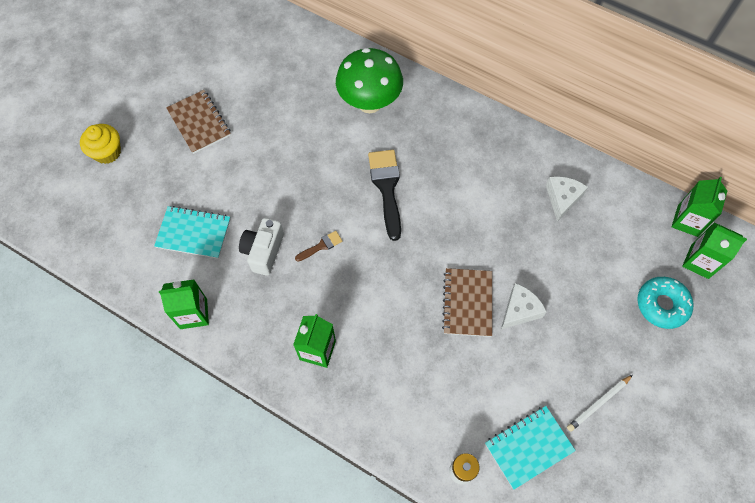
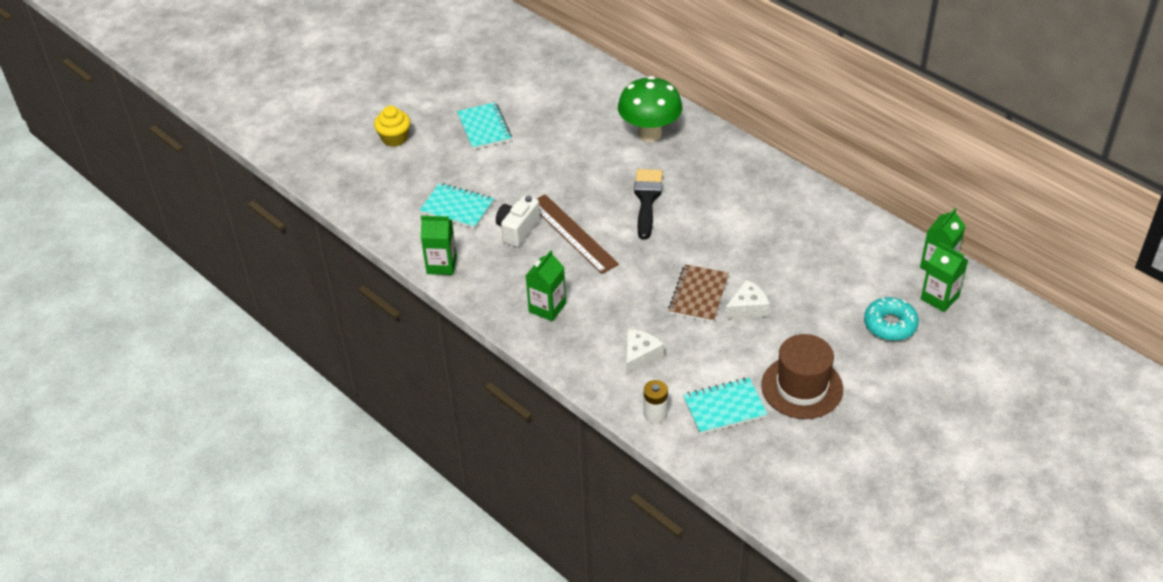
camera: 15 degrees right, 20 degrees down
brown notebook [166,90,231,154] -> turquoise notebook [457,102,512,150]
brown brush [295,231,343,261] -> brown ruler [537,194,619,274]
white cheese [546,176,588,222] -> white cheese moved to [626,329,664,376]
white pencil [567,375,633,432] -> brown hat [761,334,843,419]

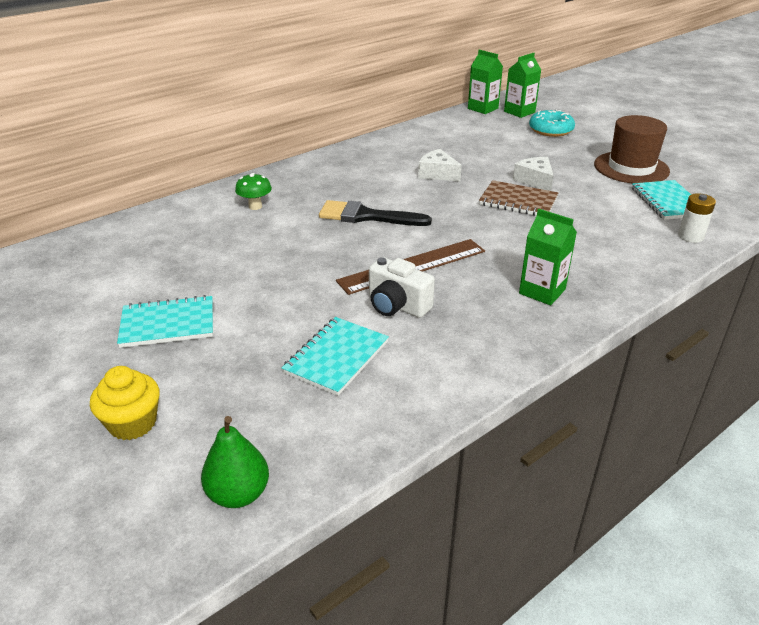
camera: 85 degrees left, 10 degrees down
green carton [421,216,457,275] -> none
green mushroom [618,76,682,142] -> green mushroom [235,173,272,210], size x0.47
white cheese [626,329,664,376] -> white cheese moved to [418,149,462,181]
none -> green pear [201,416,269,508]

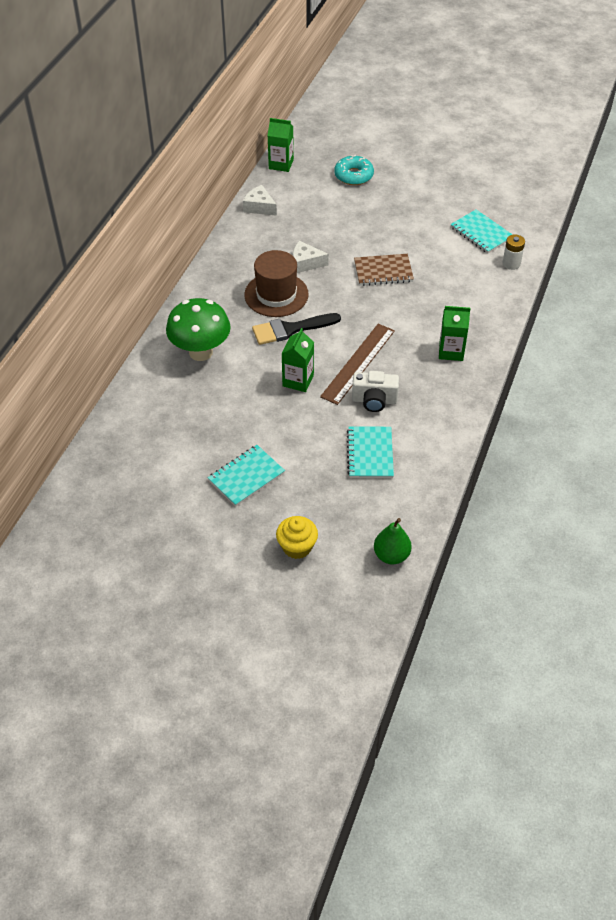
camera: 30 degrees left, 15 degrees up
green mushroom [235,173,272,210] -> green mushroom [166,298,231,361], size x2.11
green carton [504,53,541,118] -> green carton moved to [282,328,314,392]
white cheese [513,157,554,191] -> white cheese moved to [243,185,277,216]
brown hat [594,115,670,183] -> brown hat moved to [244,250,309,317]

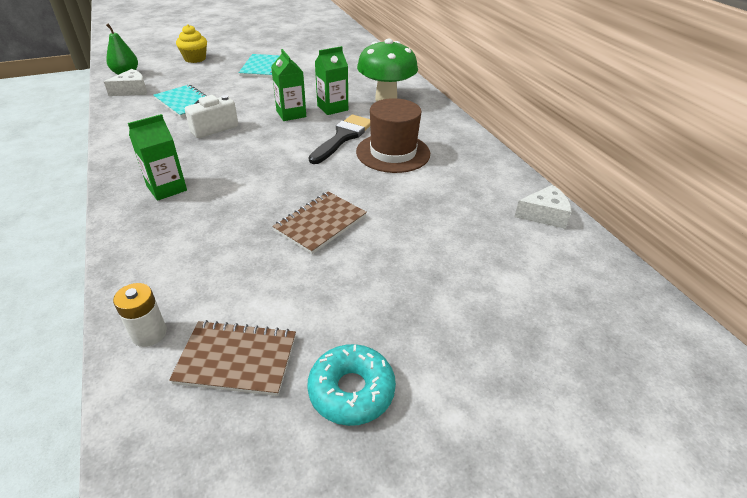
camera: 135 degrees right, 10 degrees down
green carton [267,118,294,172] -> green carton moved to [315,46,348,115]
white cheese [293,241,329,273] -> white cheese moved to [104,69,147,96]
brown ruler [320,324,395,405] -> none
turquoise donut [334,155,374,185] -> turquoise donut moved to [307,344,396,426]
turquoise notebook [450,209,513,254] -> brown notebook [169,320,296,396]

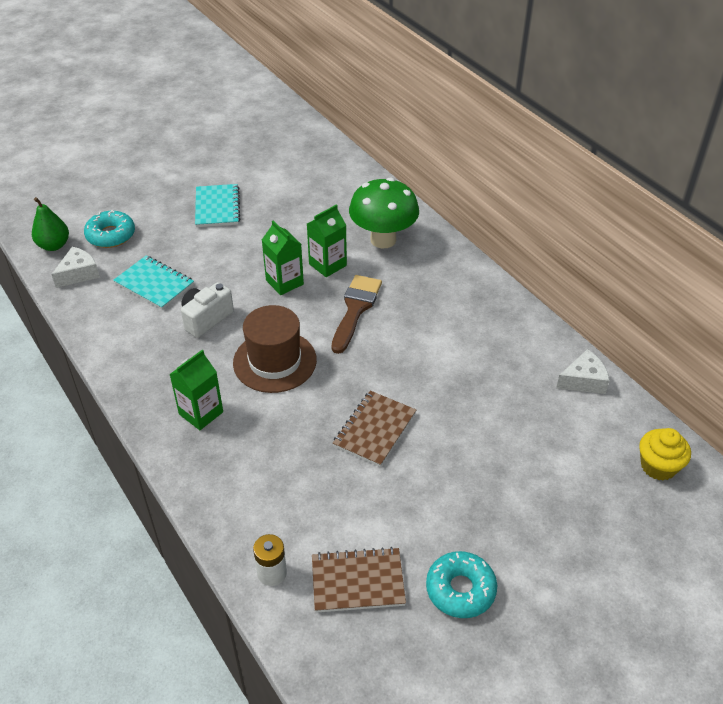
camera: 10 degrees left, 5 degrees up
yellow cupcake [176,24,207,63] -> yellow cupcake moved to [639,428,691,481]
black brush [308,115,370,164] -> brown brush [332,275,382,354]
brown hat [356,98,430,173] -> brown hat moved to [233,305,317,393]
none -> turquoise donut [84,210,135,248]

